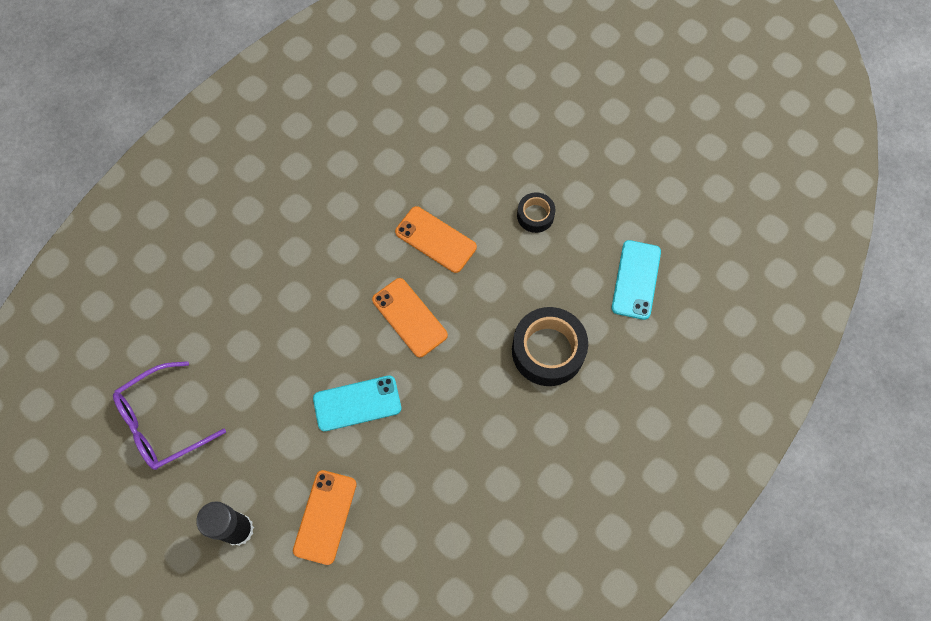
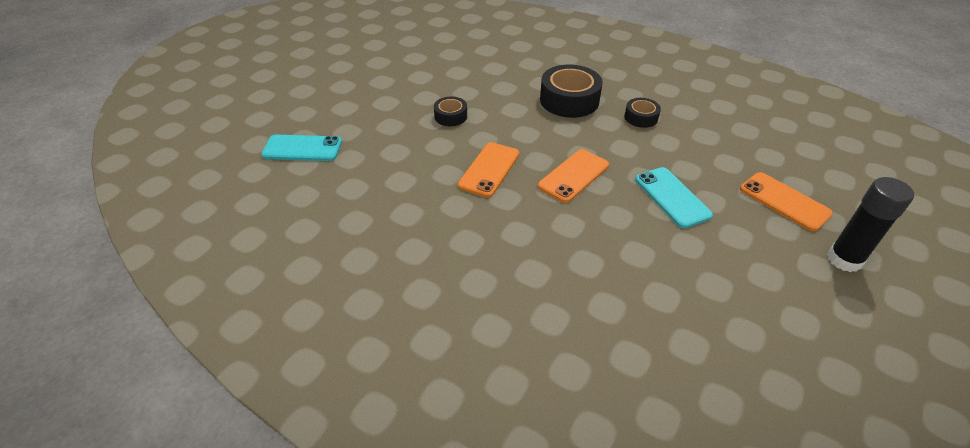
camera: 100 degrees left, 25 degrees down
purple glasses [113,361,226,470] -> none
orange phone [293,470,357,565] -> orange phone turned 45 degrees clockwise [740,172,833,231]
turquoise phone [612,240,661,320] -> turquoise phone moved to [261,135,342,161]
none -> black tape [624,98,661,128]

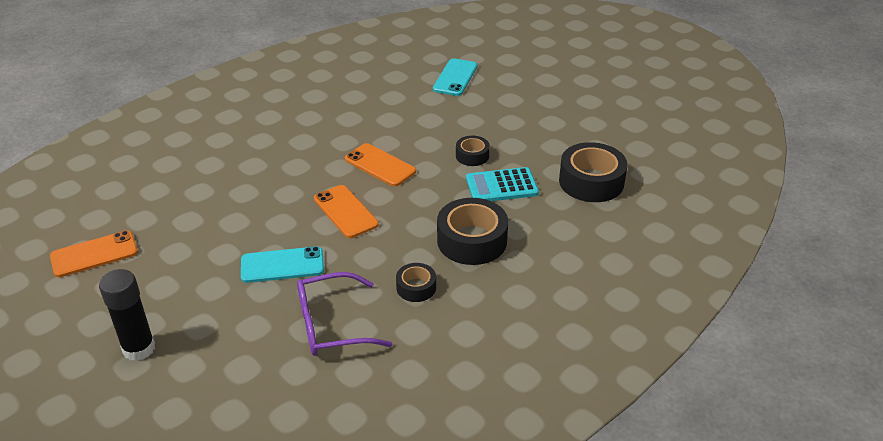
camera: 105 degrees right, 5 degrees down
orange phone [740,172,833,231] -> orange phone moved to [50,231,138,277]
none -> purple glasses [297,272,392,356]
none -> turquoise calculator [466,167,539,201]
none -> black tape [559,142,627,202]

